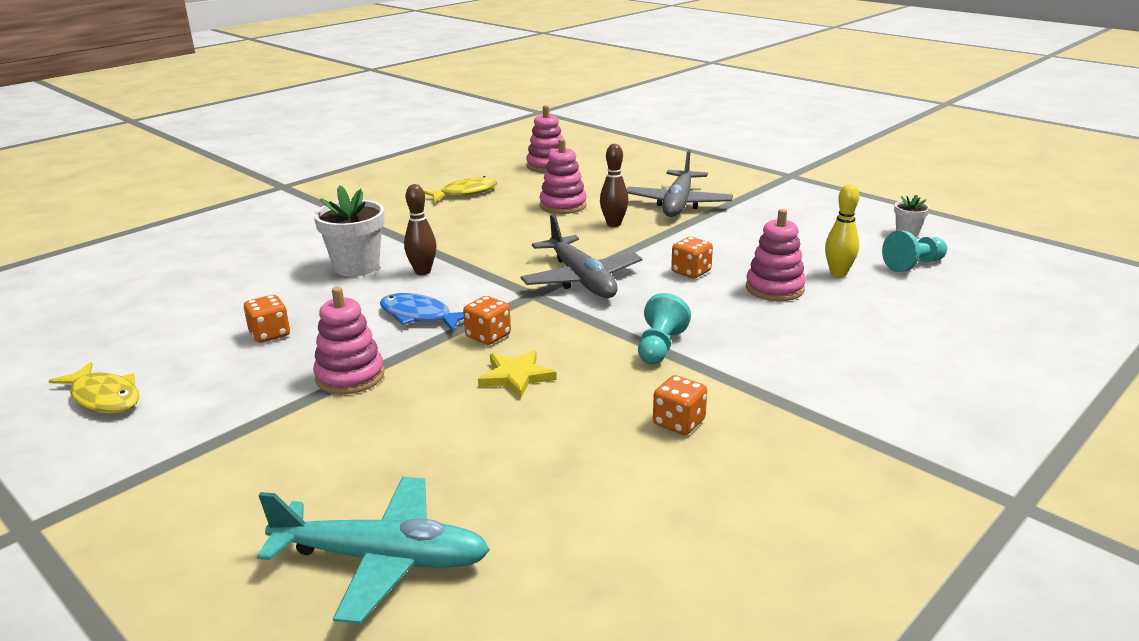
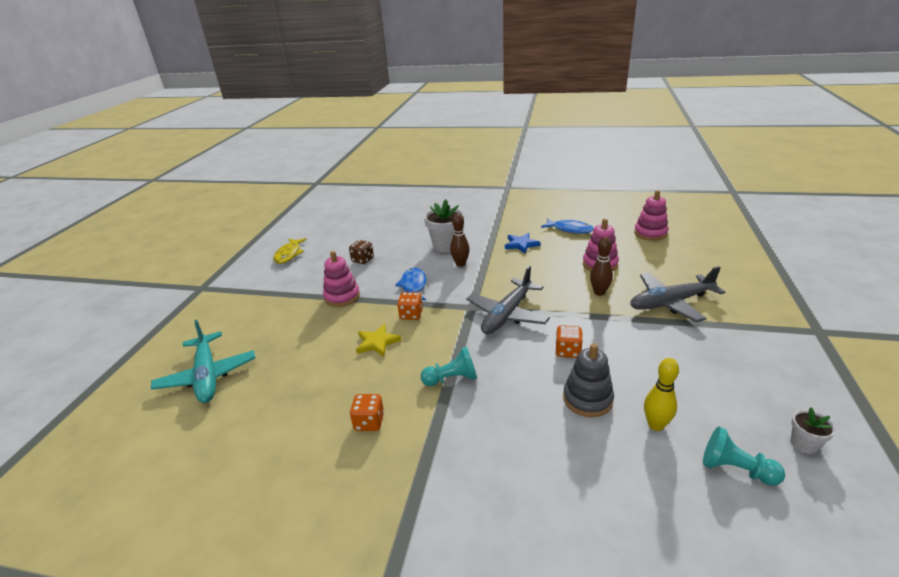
camera: 60 degrees right, 5 degrees up
orange dice [244,295,290,343] -> brown dice [349,240,374,264]
yellow fish [424,176,497,202] -> blue fish [541,218,594,234]
pink stacking toy [746,209,806,301] -> grey stacking toy [563,343,614,417]
none -> blue star [505,233,541,254]

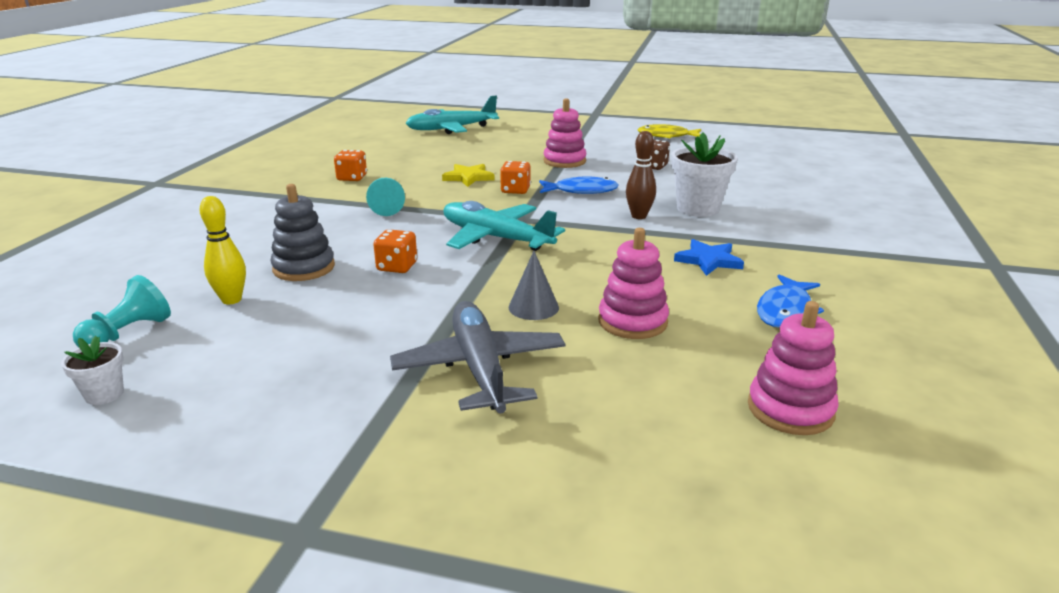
camera: 90 degrees right, 5 degrees down
grey plane [466,266,550,334] -> turquoise plane [443,201,565,251]
brown bowling pin [590,237,613,296] -> grey cone [509,251,559,320]

